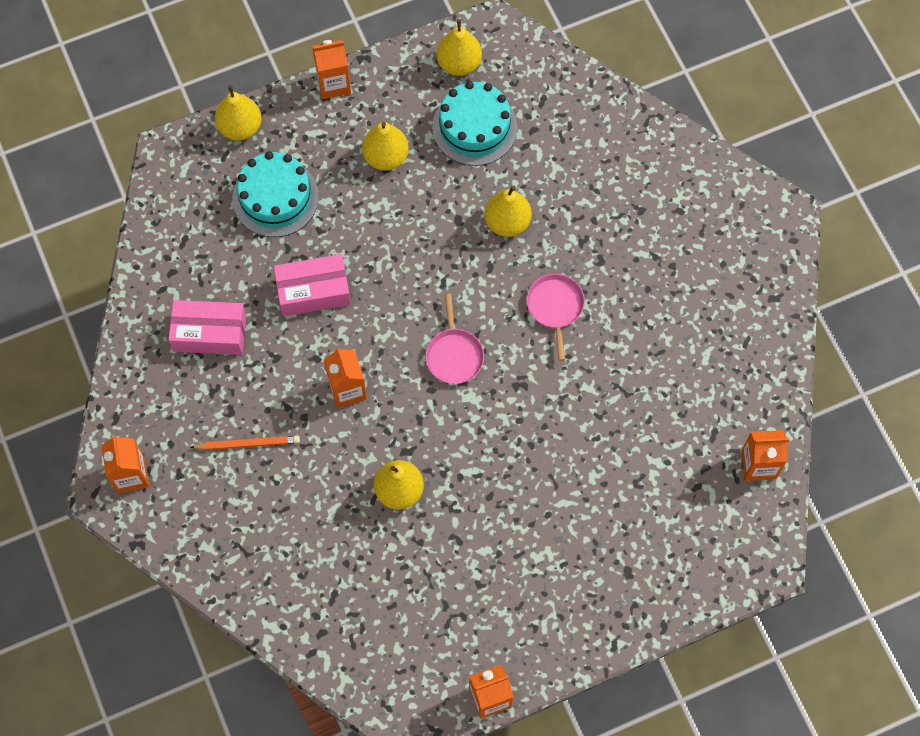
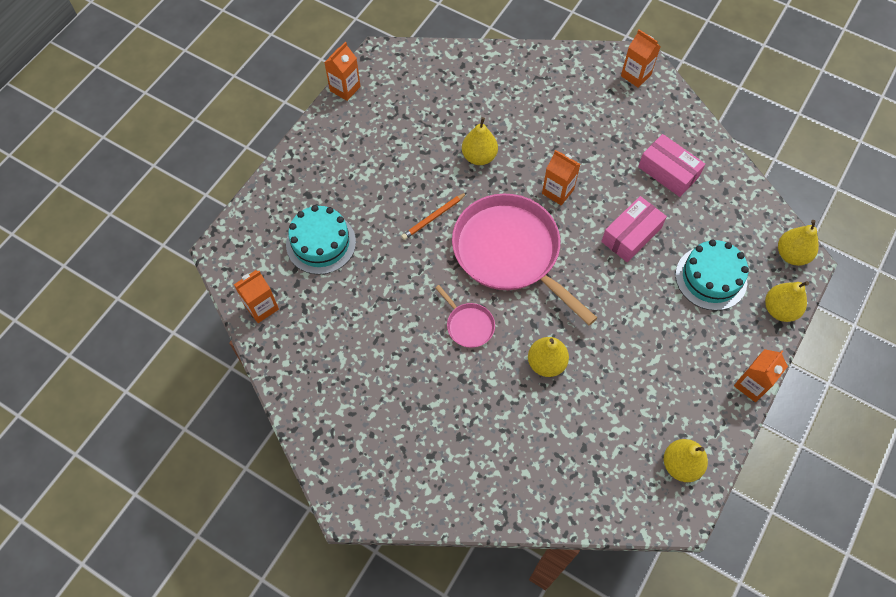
camera: 145 degrees right, 5 degrees down
pink box [168,300,246,355] -> pink box turned 75 degrees clockwise [638,134,705,197]
orange pencil [190,436,300,450] -> orange pencil moved to [401,193,466,240]
yellow pear [362,122,409,171] -> yellow pear moved to [778,220,819,266]
pink pan [425,294,484,384] -> pink pan [452,194,597,325], size x2.33
turquoise cake [432,81,517,166] -> turquoise cake moved to [286,205,356,275]

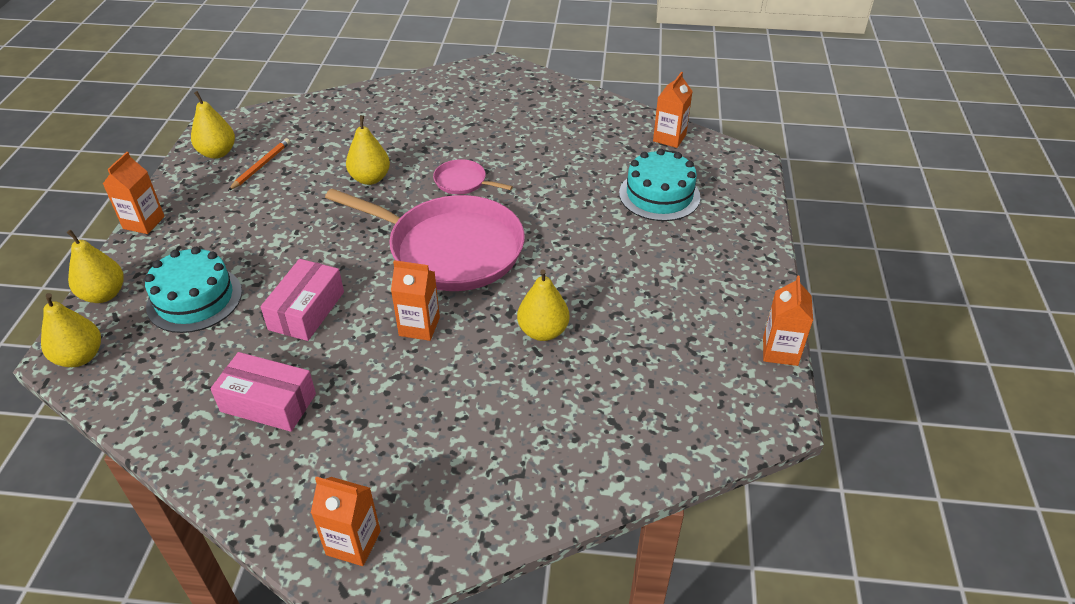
camera: 155 degrees right, 20 degrees down
orange pencil [401,193,466,240] -> orange pencil moved to [228,138,290,191]

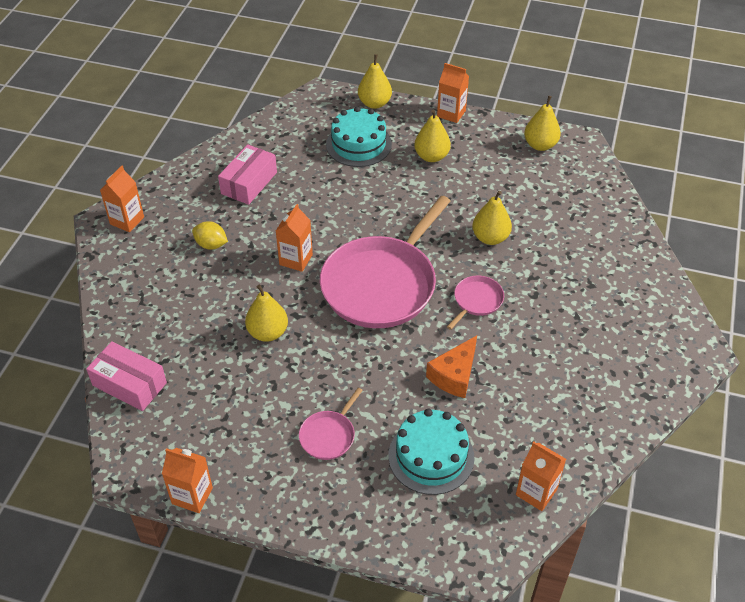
camera: 100 degrees right, 5 degrees up
yellow pear [41,293,101,367] -> yellow pear moved to [414,110,451,162]
orange pencil [228,138,290,191] -> none
pink box [260,259,344,341] -> pink box moved to [86,341,167,411]
none -> yellow lemon [192,221,228,250]
none -> pink pan [299,388,363,460]
none -> orange cheese [426,336,477,398]

